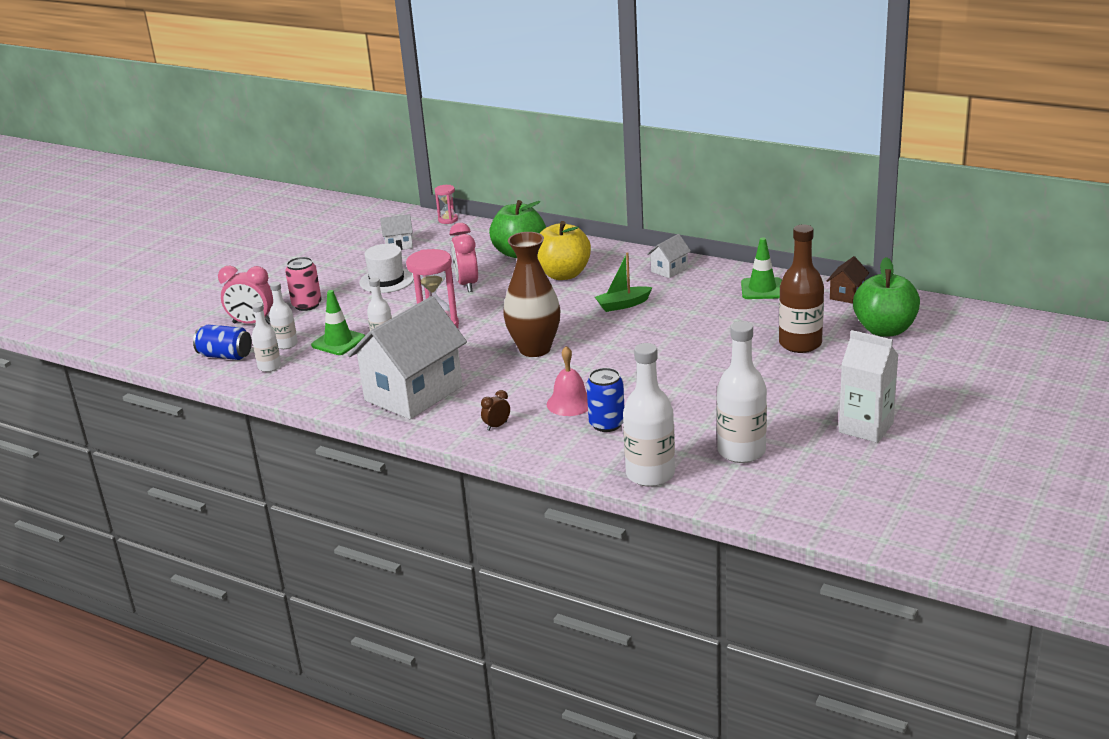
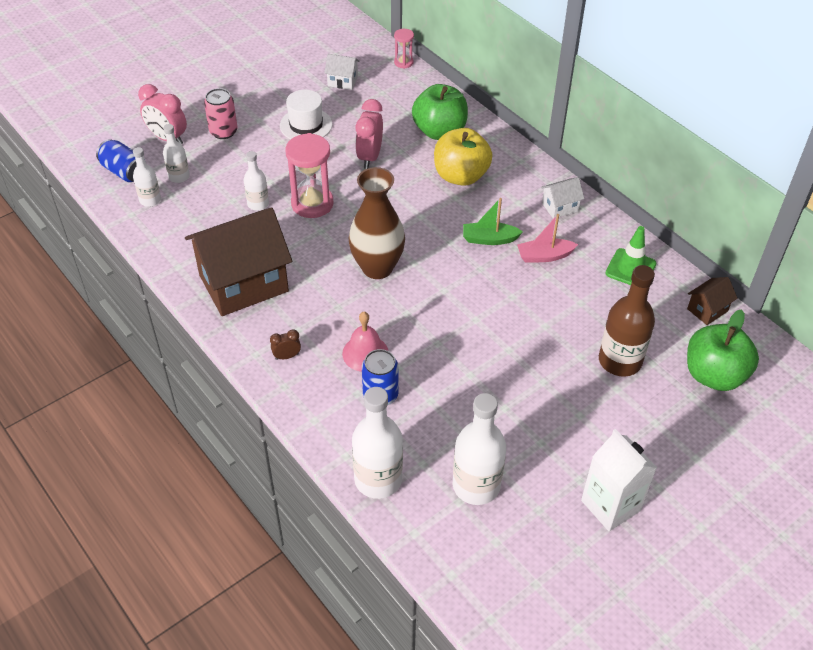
camera: 20 degrees right, 20 degrees up
green traffic cone [311,290,365,355] -> none
white house [348,296,467,419] -> brown house [185,207,292,316]
none -> pink boat [517,214,578,262]

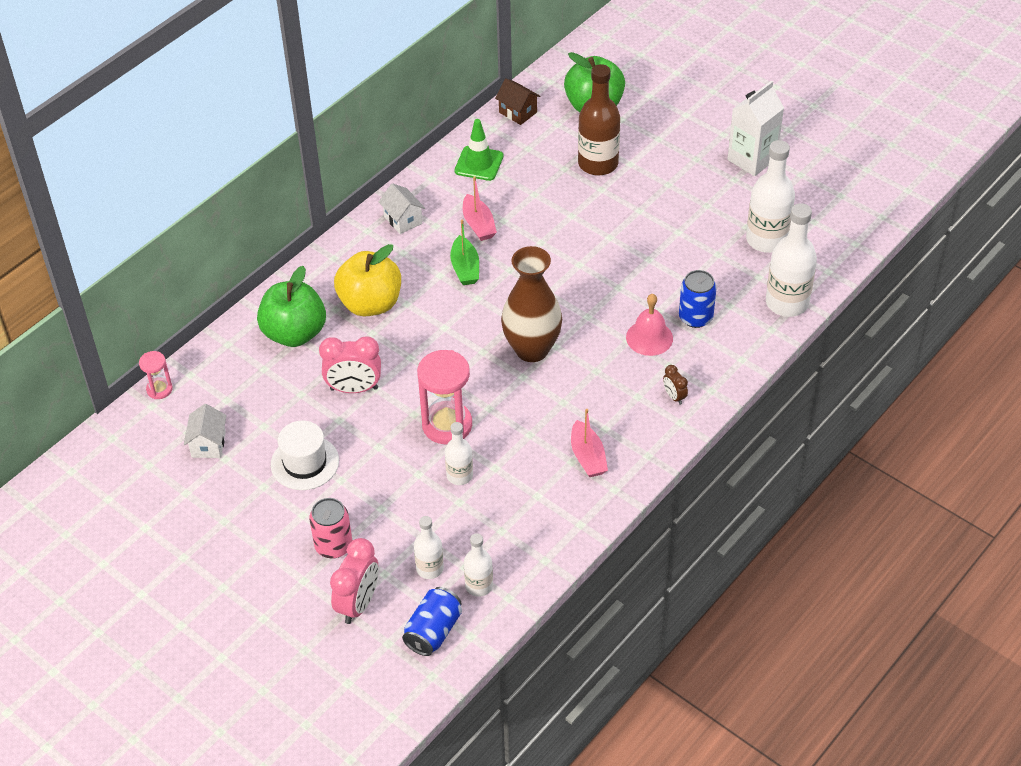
camera: 100 degrees left, 0 degrees up
brown house [185,207,292,316] -> pink boat [571,409,608,477]

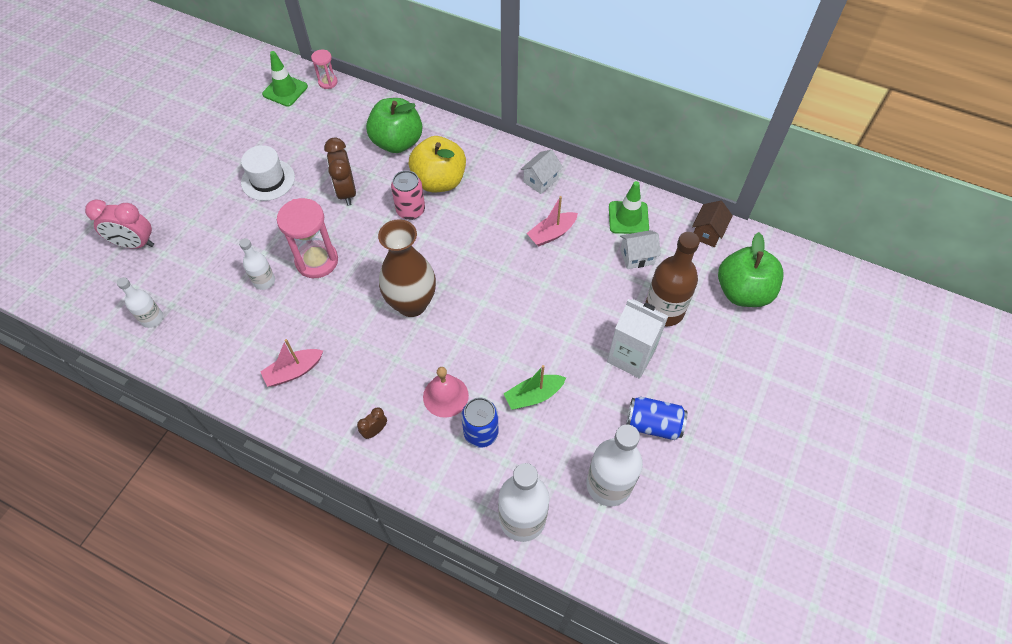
camera: 75 degrees right, 10 degrees up
white house [184,404,227,458] -> white house moved to [620,230,661,269]
pink can [309,498,352,559] -> pink can moved to [391,170,425,220]
pink clock [319,336,381,393] -> brown clock [324,137,356,206]
blue can [402,587,462,656] -> blue can moved to [626,397,687,440]
white bottle [414,516,444,579] -> none
green boat [450,220,479,285] -> green boat moved to [503,365,566,410]
white carton [727,81,784,176] -> white carton moved to [607,299,668,379]
none -> green traffic cone [262,51,308,107]

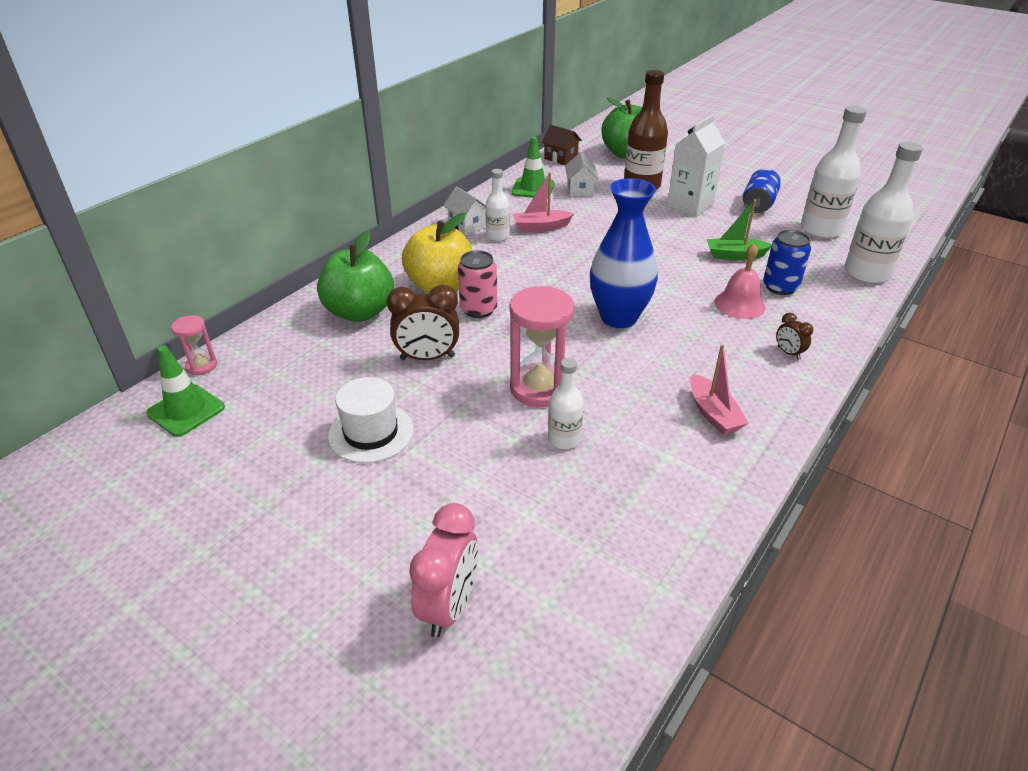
camera: 80 degrees left, 20 degrees down
white bottle [117,277,163,328] -> white bottle moved to [486,169,510,242]
brown vase [378,219,436,317] -> blue vase [590,178,658,328]
green boat [503,365,566,410] -> green boat turned 105 degrees clockwise [707,199,772,260]
pink boat [527,196,578,247] -> pink boat turned 105 degrees clockwise [513,172,574,231]

